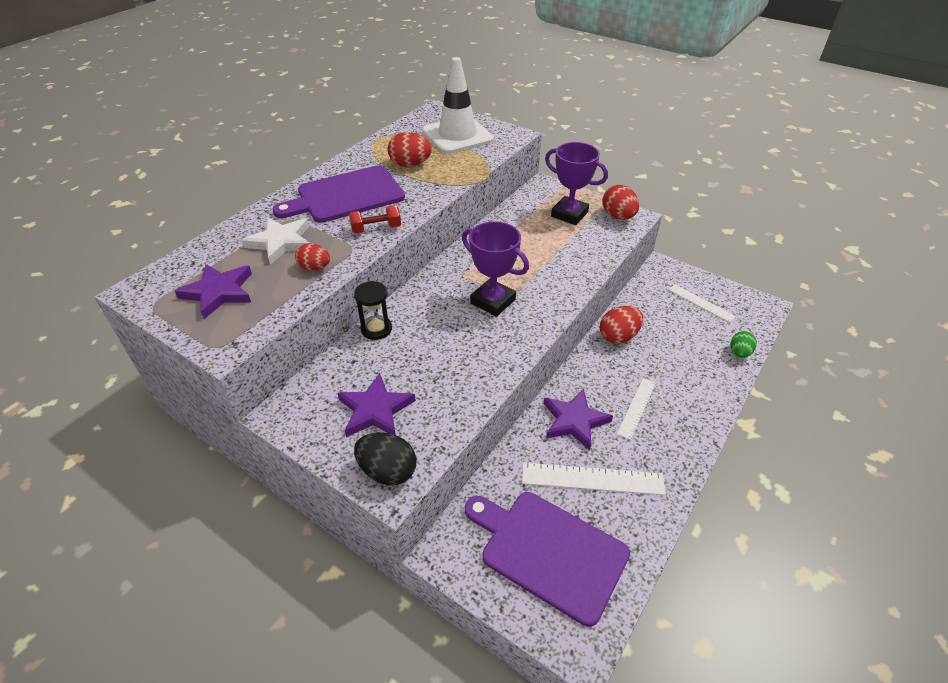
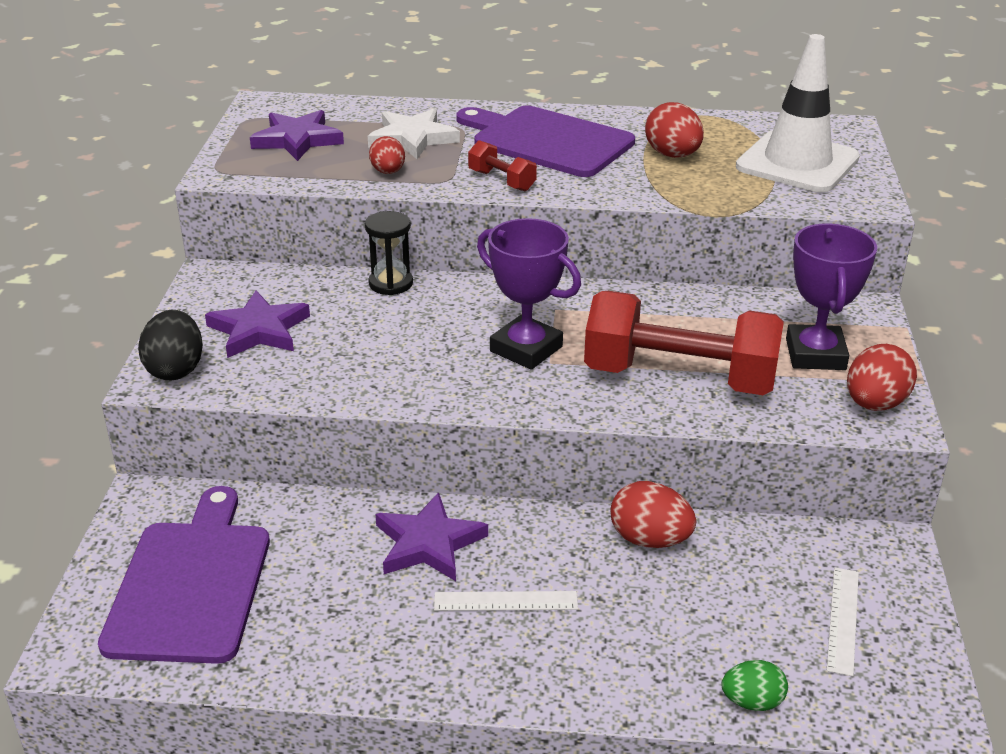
camera: 60 degrees right, 10 degrees down
purple trophy [462,221,529,317] -> purple trophy turned 60 degrees counterclockwise [477,218,581,370]
white ruler [522,463,666,495] -> none
none -> red dumbbell [584,291,784,395]

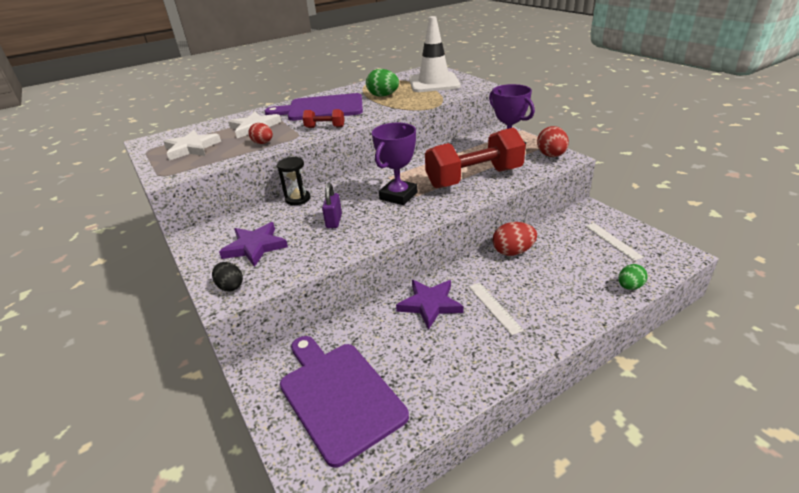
camera: 35 degrees left, 0 degrees up
black egg [138,310,203,381] -> black egg [212,262,243,292], size x0.66
purple star [250,110,344,161] -> white star [163,130,221,161]
white ruler [434,591,578,611] -> white ruler turned 75 degrees counterclockwise [469,283,524,335]
purple trophy [477,218,581,370] -> purple trophy turned 60 degrees counterclockwise [372,123,418,205]
red egg [645,102,704,158] -> green egg [366,69,399,97]
none -> purple padlock [322,183,342,228]

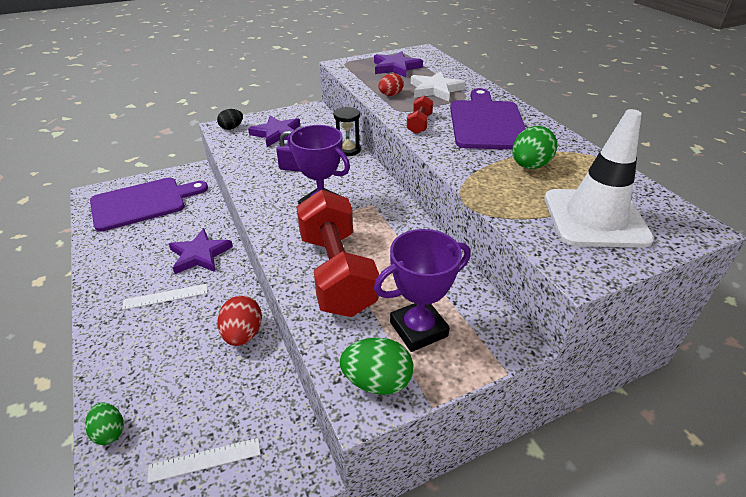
camera: 95 degrees right, 5 degrees up
white star [163,130,221,161] -> purple star [374,51,423,77]
red egg [537,126,569,157] -> green egg [340,338,413,395]

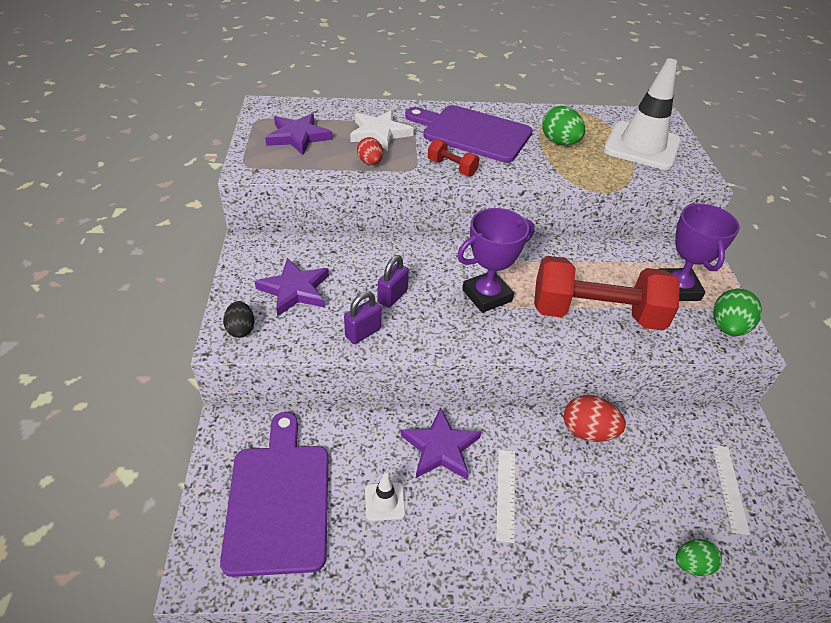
camera: 70 degrees left, 5 degrees up
black hourglass [334,107,361,156] -> none
none -> purple padlock [344,291,382,344]
none -> white traffic cone [365,473,405,521]

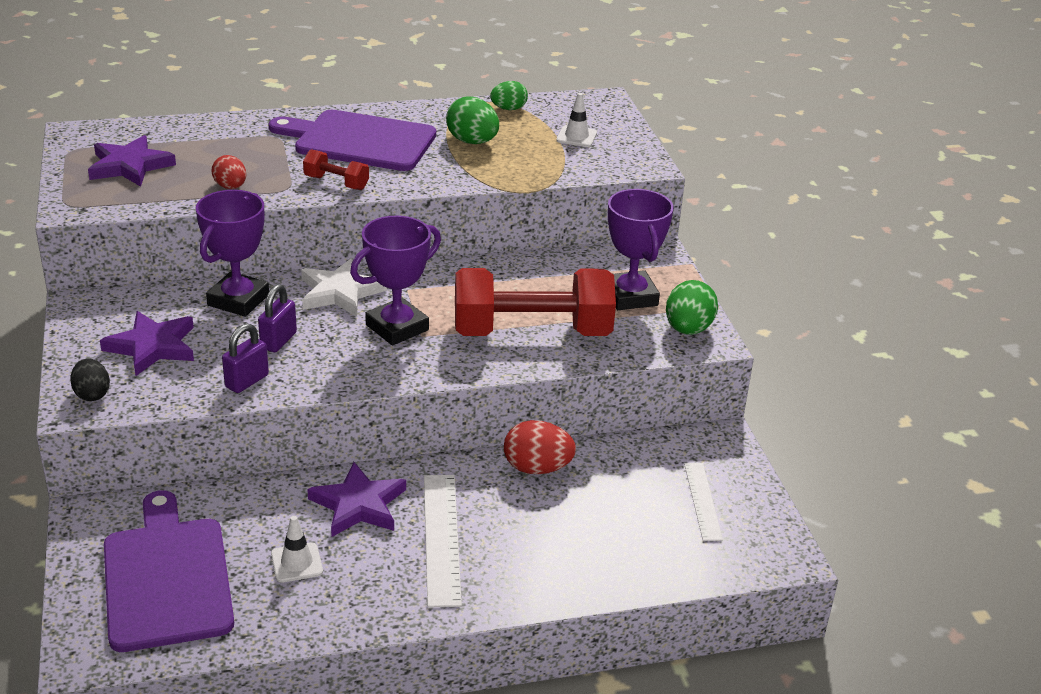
camera: 10 degrees left, 10 degrees down
white star [350,110,414,151] -> white star moved to [301,258,387,317]
white ruler [496,449,515,543] -> white ruler [424,475,462,608], size x1.57
white traffic cone [604,58,681,170] -> white traffic cone [556,93,597,147], size x0.42
green egg [676,539,722,576] -> green egg moved to [490,81,528,110]
none -> purple trophy [196,190,269,317]

